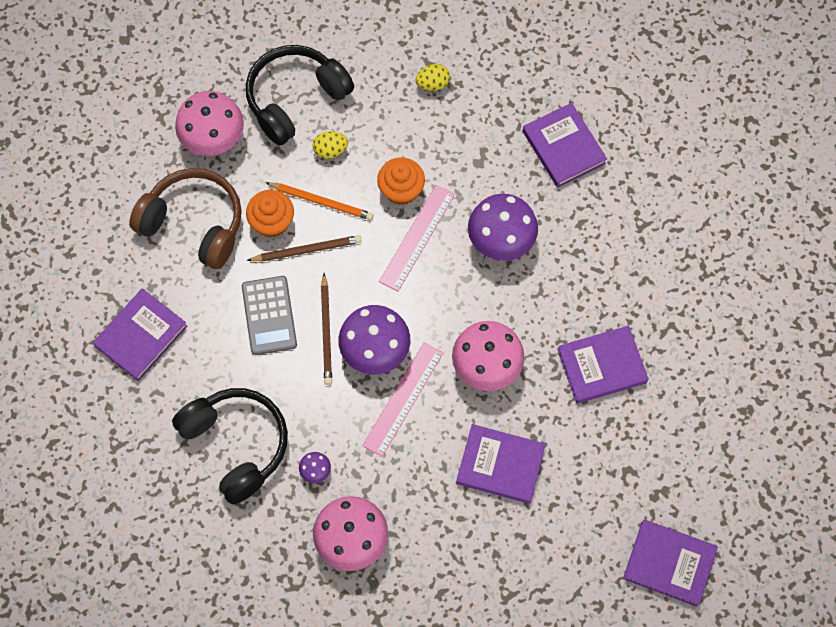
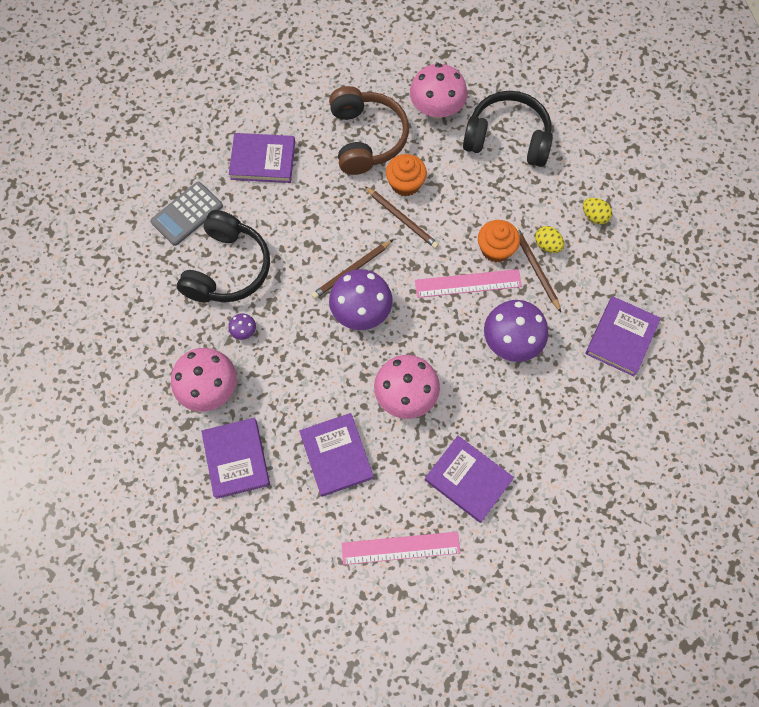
camera: 55 degrees right, 0 degrees up
grey calculator [242,276,297,355] -> grey calculator moved to [150,182,223,246]
orange pencil [265,182,373,220] -> none
yellow egg [313,131,348,159] -> yellow egg moved to [535,226,564,253]
pink ruler [362,343,443,457] -> pink ruler moved to [341,532,461,565]
purple book [623,519,718,607] -> purple book moved to [201,418,270,499]
none -> brown pencil [515,226,561,312]

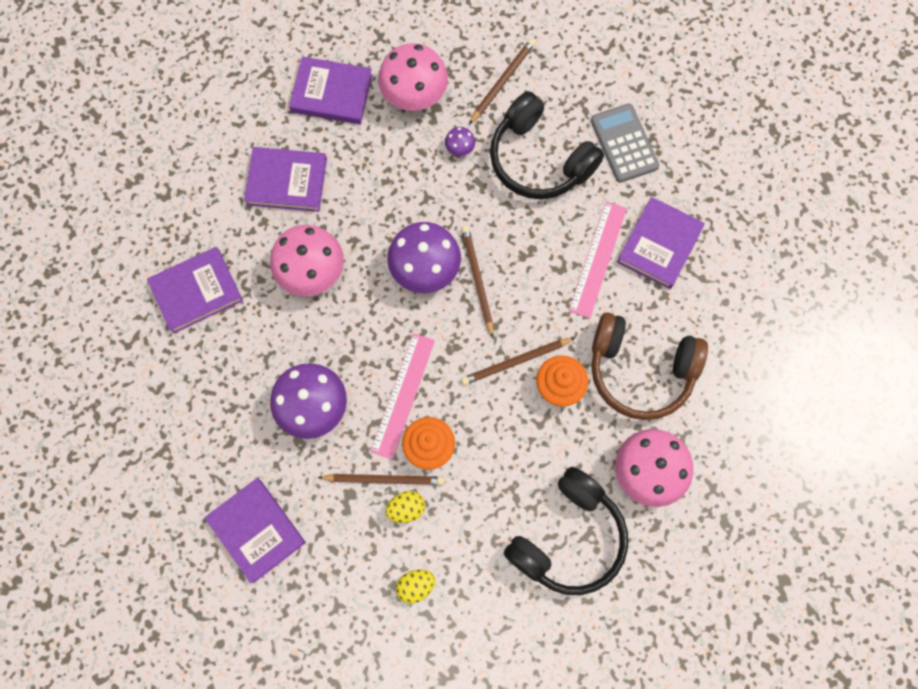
camera: 115 degrees right, 5 degrees up
pink ruler [341,532,461,565] -> pink ruler moved to [569,201,627,318]
none -> brown pencil [469,39,535,125]

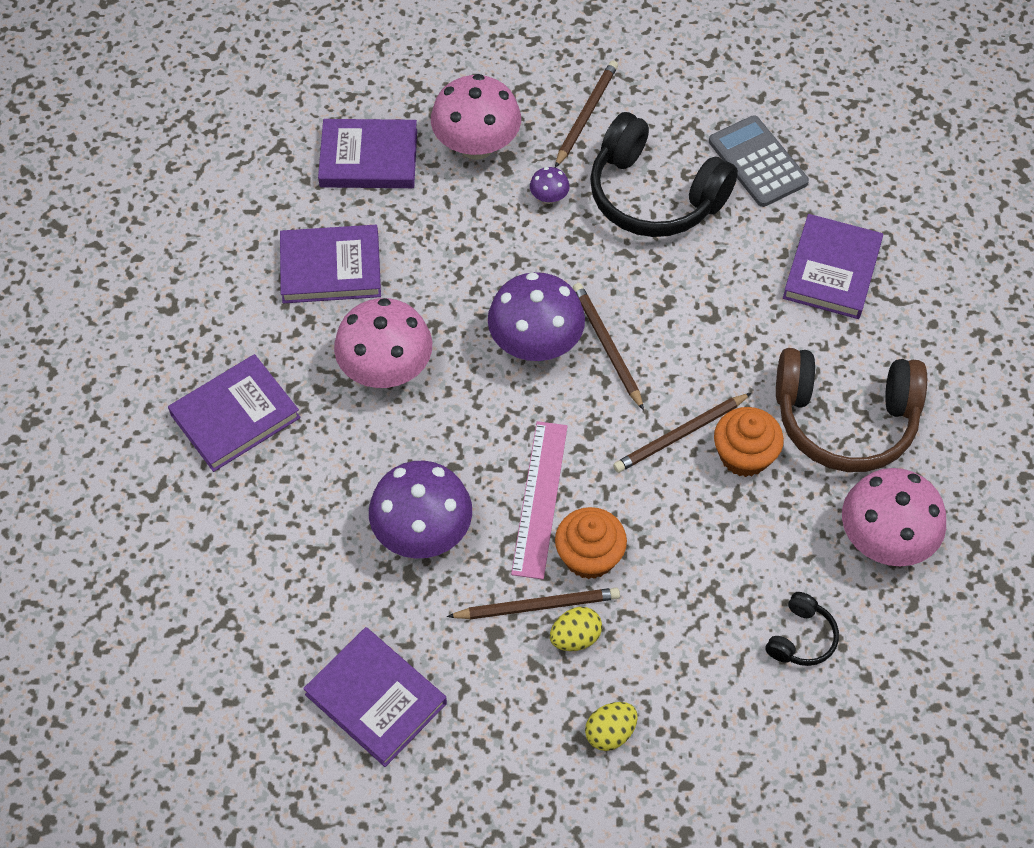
camera: 10 degrees left, 15 degrees down
black headphones [503,467,628,595] -> black headphones [766,592,839,666], size x0.46
pink ruler [569,201,627,318] -> none

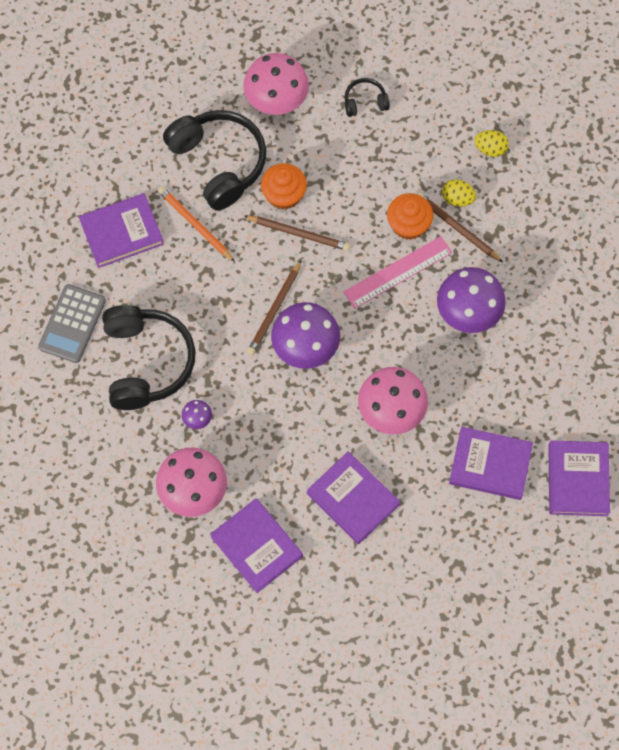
camera: 130 degrees left, 10 degrees up
purple book [303,627,447,767] -> purple book moved to [548,440,610,516]
brown pencil [555,60,618,168] -> none
brown headphones [776,348,927,472] -> black headphones [163,110,267,210]
none -> orange pencil [158,187,235,262]

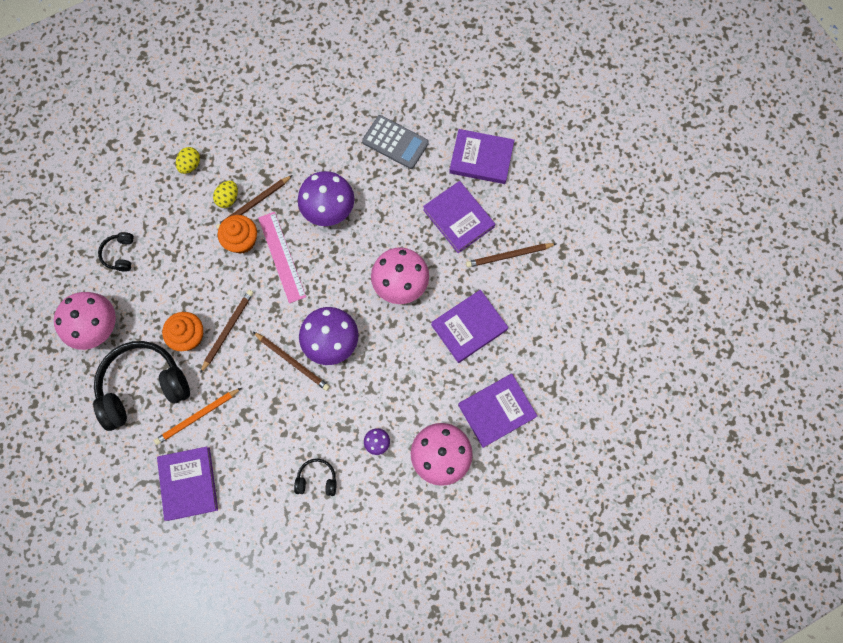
camera: 80 degrees left, 5 degrees up
grey calculator [38,284,106,363] -> grey calculator moved to [362,115,429,169]
black headphones [102,305,195,410] -> black headphones [294,459,336,496], size x0.46
purple book [449,427,533,500] -> purple book turned 60 degrees counterclockwise [423,181,495,253]
none -> brown pencil [466,243,556,268]

